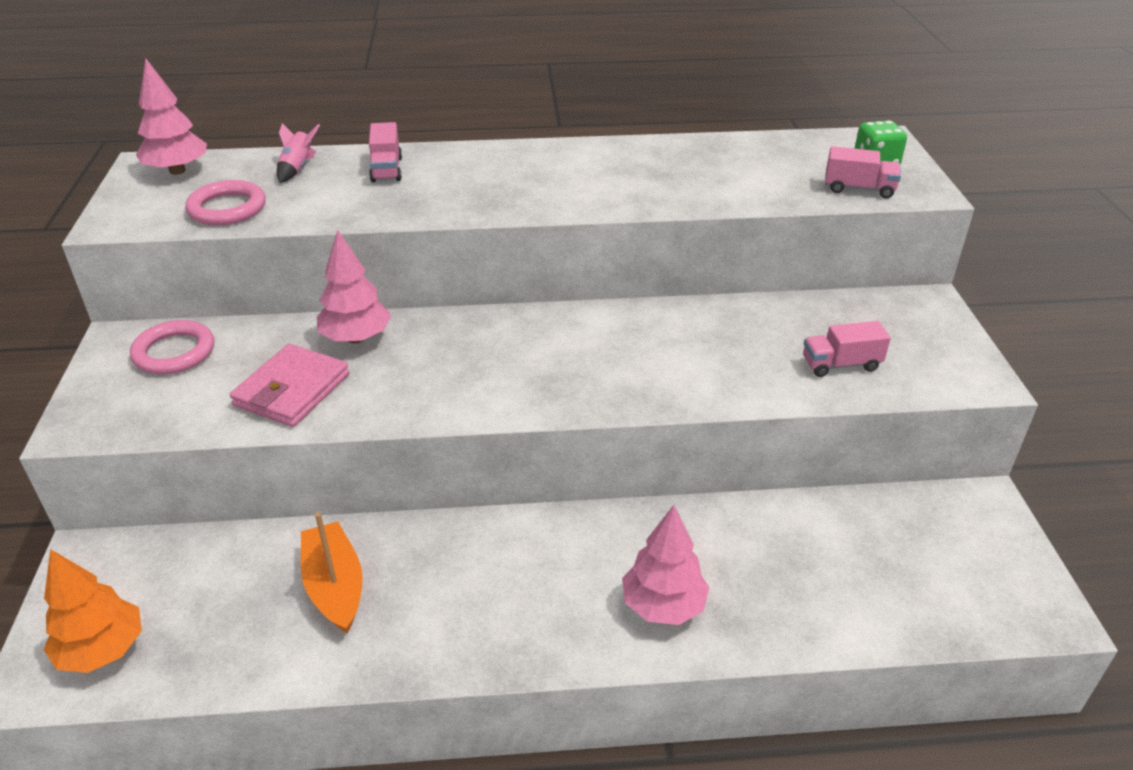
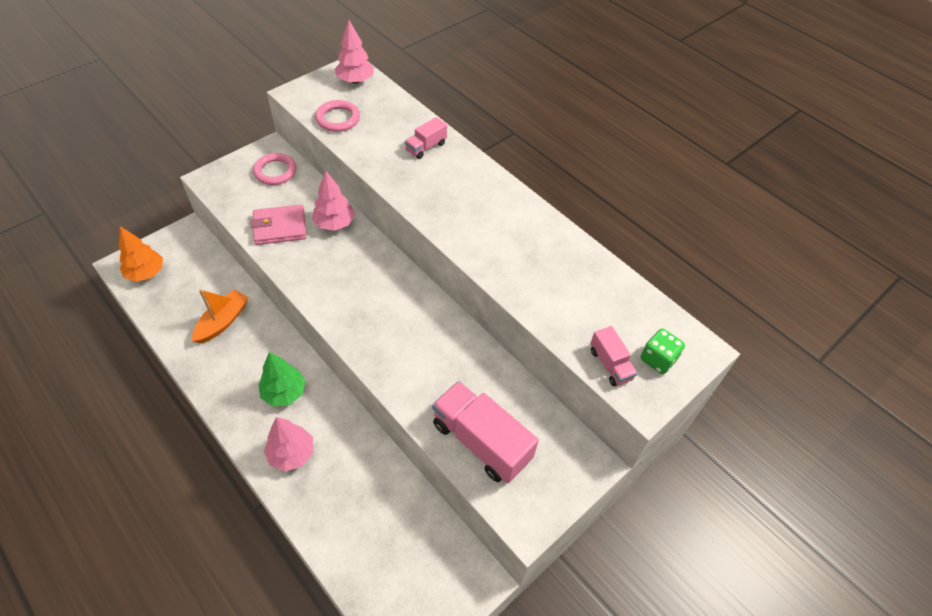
camera: 50 degrees right, 15 degrees up
pink rocket [277,123,320,183] -> none
pink truck [803,321,891,377] -> pink truck [432,381,539,483], size x1.97
none -> green tree [259,352,306,406]

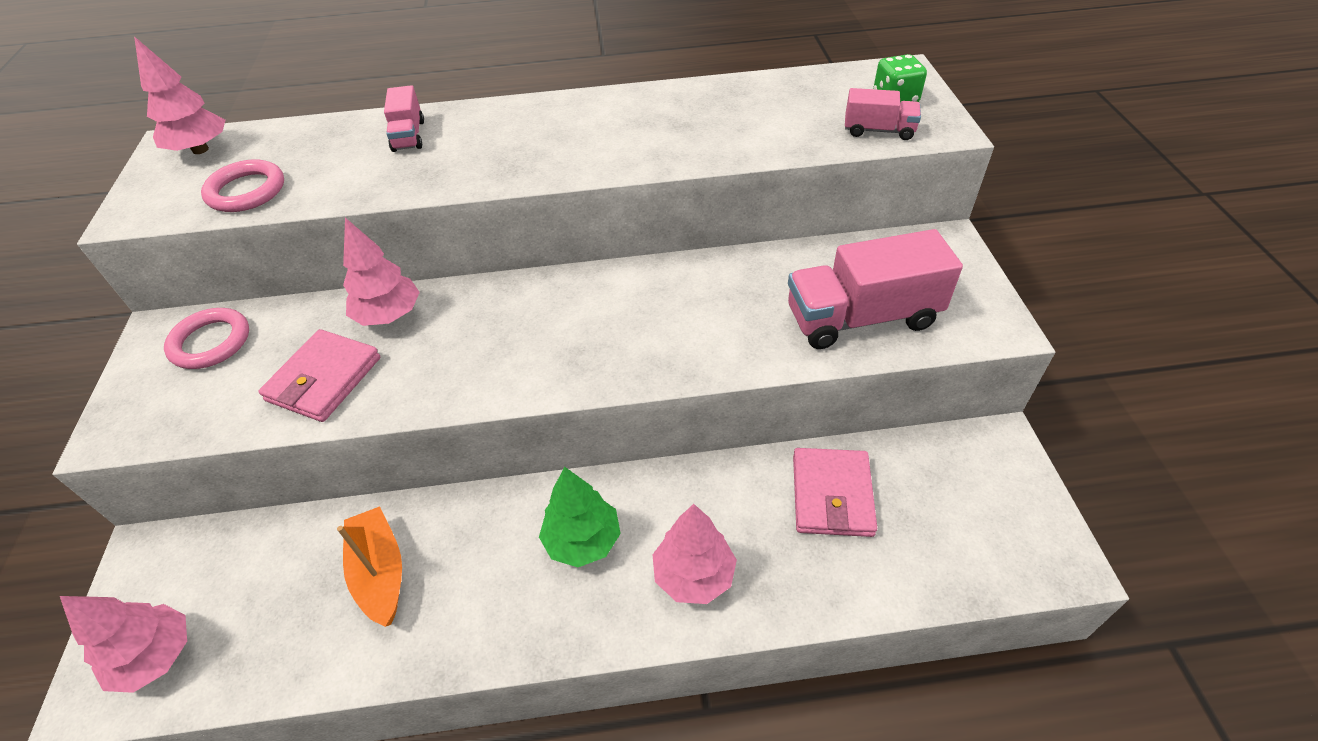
camera: 50 degrees left, 5 degrees down
orange tree [119,226,163,282] -> pink tree [60,596,187,693]
none -> pink wallet [793,448,877,537]

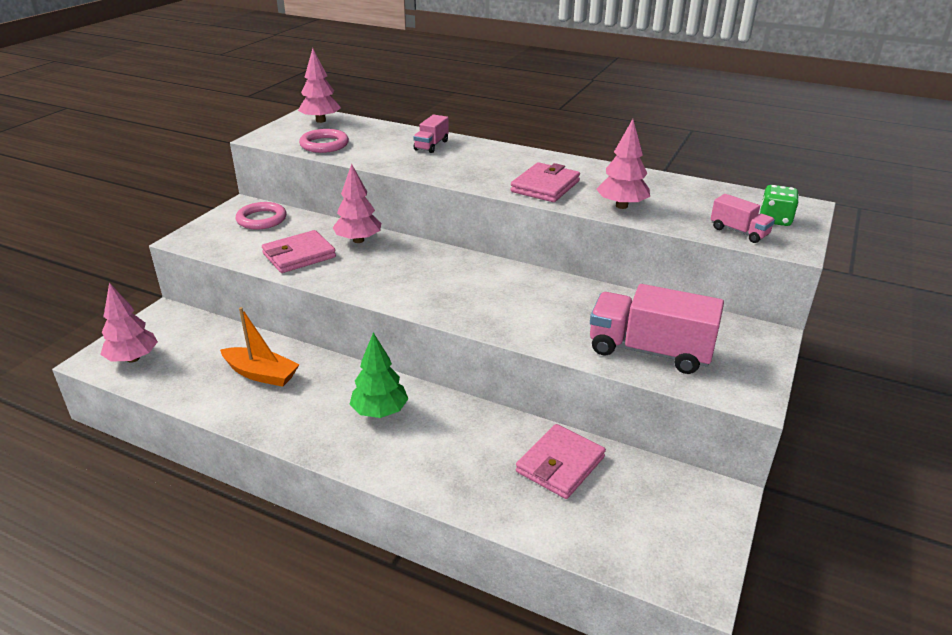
camera: 30 degrees right, 15 degrees down
orange boat [337,507,402,627] -> orange boat turned 105 degrees clockwise [220,307,300,387]
pink tree [652,504,737,604] -> pink tree moved to [596,119,650,209]
none -> pink wallet [510,162,580,202]

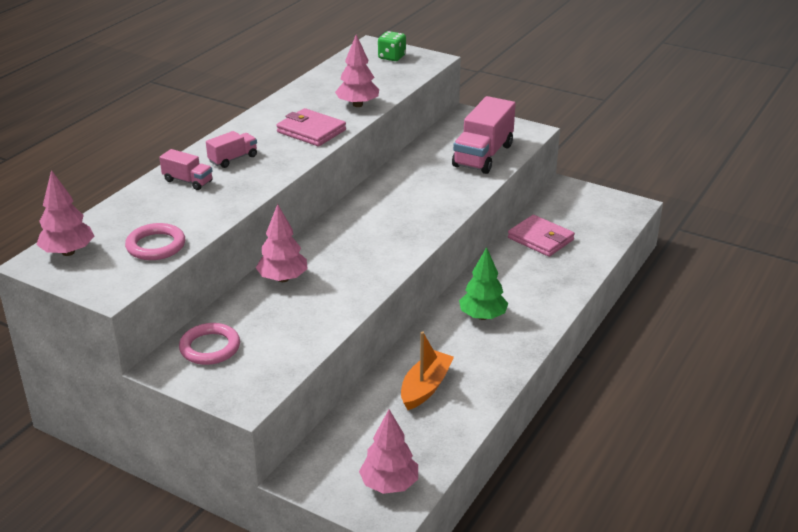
camera: 85 degrees left, 0 degrees up
pink wallet [262,230,336,273] -> none
pink truck [710,194,775,243] -> pink truck moved to [206,131,257,168]

